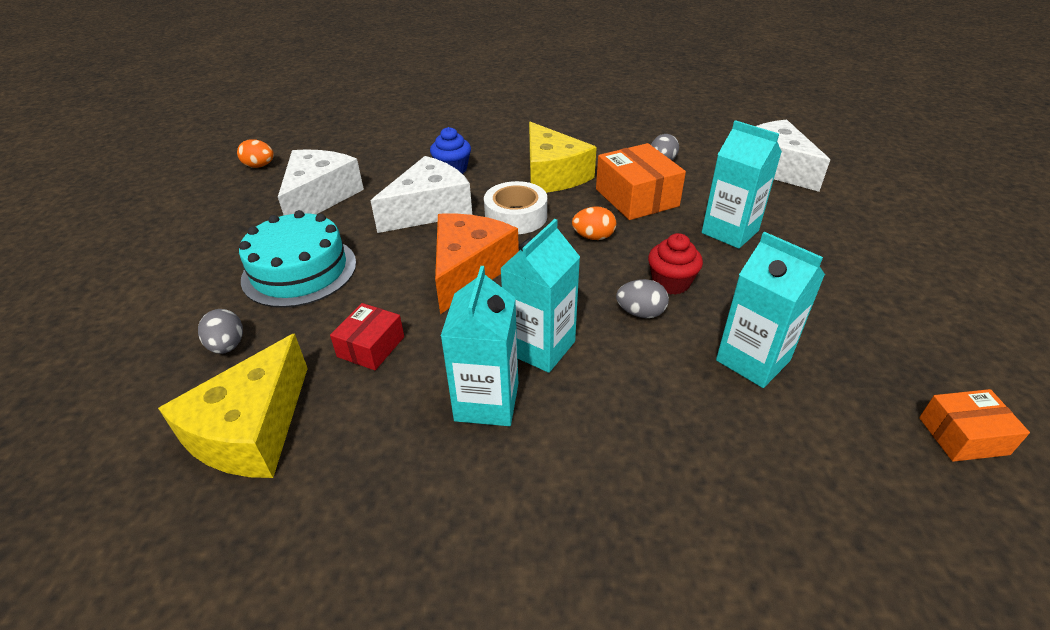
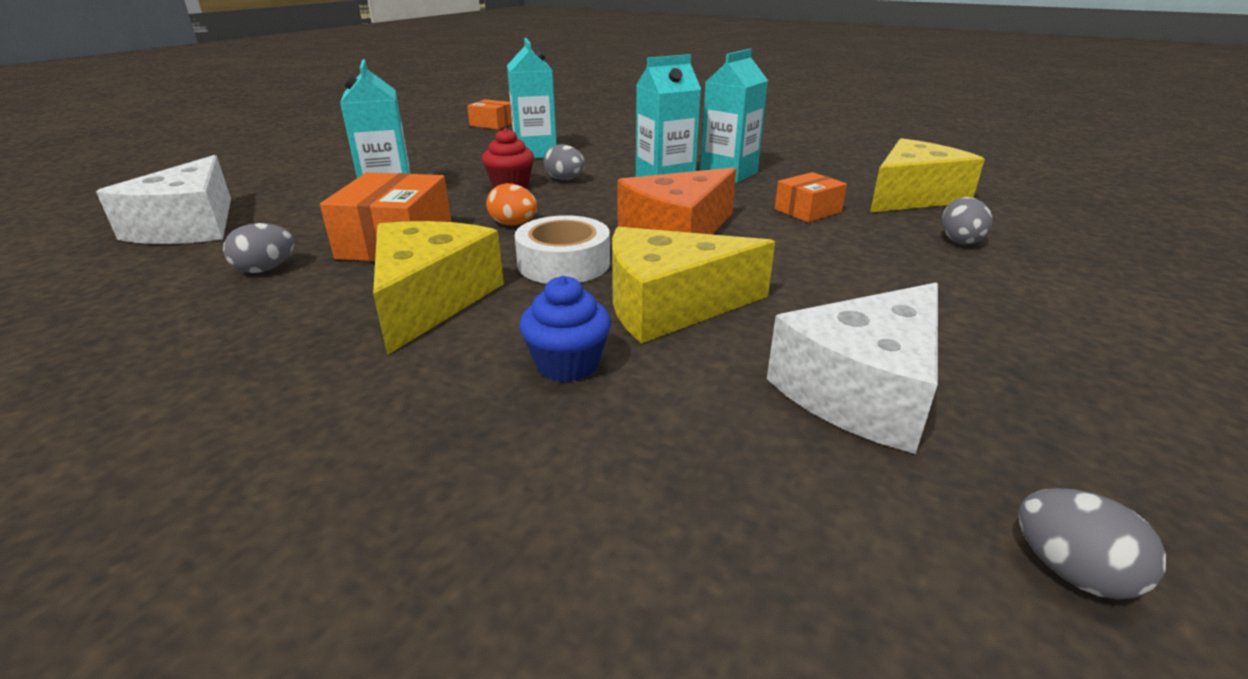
camera: 150 degrees left, 10 degrees down
orange egg [237,139,274,168] -> grey egg [1018,488,1166,600]
turquoise cake [239,210,356,308] -> none
red box [330,303,404,370] -> orange box [775,172,847,222]
white cheese [371,156,472,233] -> yellow cheese [612,227,775,344]

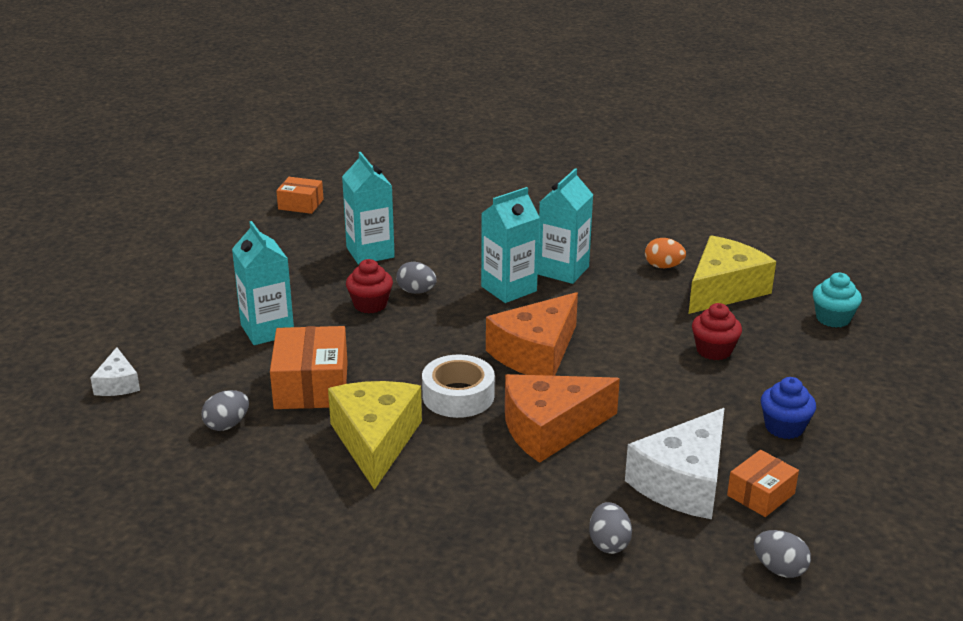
camera: 10 degrees left, 0 degrees up
white cheese [96,155,231,244] -> white cheese [90,347,140,396], size x0.51
orange egg [486,183,537,225] -> orange egg moved to [645,238,686,268]
blue cupcake [519,276,611,382] -> blue cupcake moved to [761,377,816,439]
yellow cheese [612,227,775,344] -> orange cheese [505,374,620,463]
orange box [775,172,847,222] -> orange box moved to [727,450,799,517]
grey egg [942,197,993,244] -> grey egg moved to [589,502,632,554]
none -> red cupcake [692,303,742,360]
none -> turquoise cupcake [813,273,862,328]

